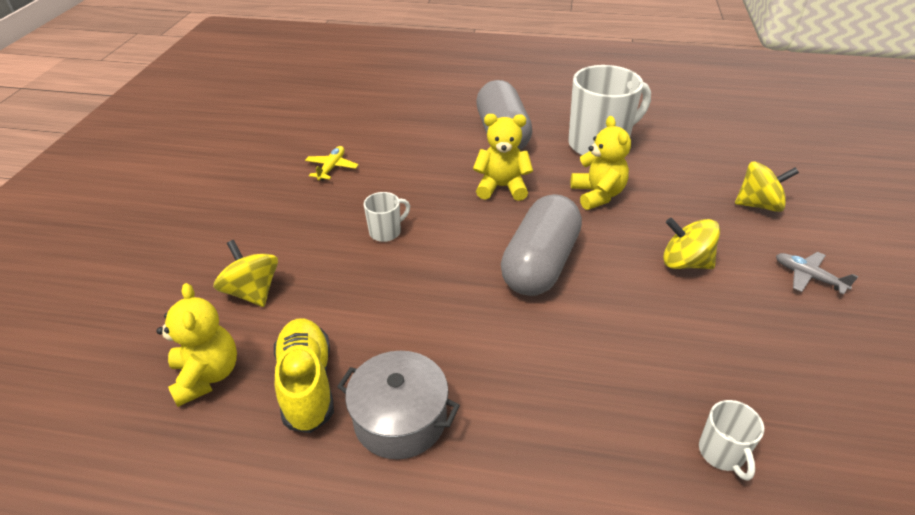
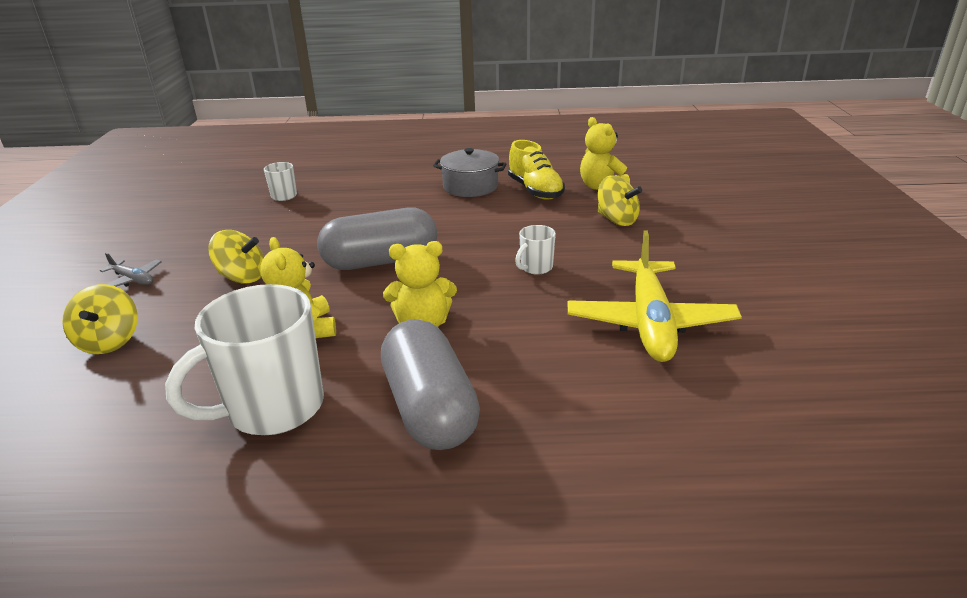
camera: 170 degrees right, 10 degrees down
yellow plane [305,146,359,181] -> yellow plane [568,230,742,362], size x2.27
grey capsule [501,194,582,296] -> grey capsule turned 60 degrees clockwise [317,208,437,270]
yellow spinning top [735,162,799,212] -> yellow spinning top turned 90 degrees counterclockwise [62,284,138,354]

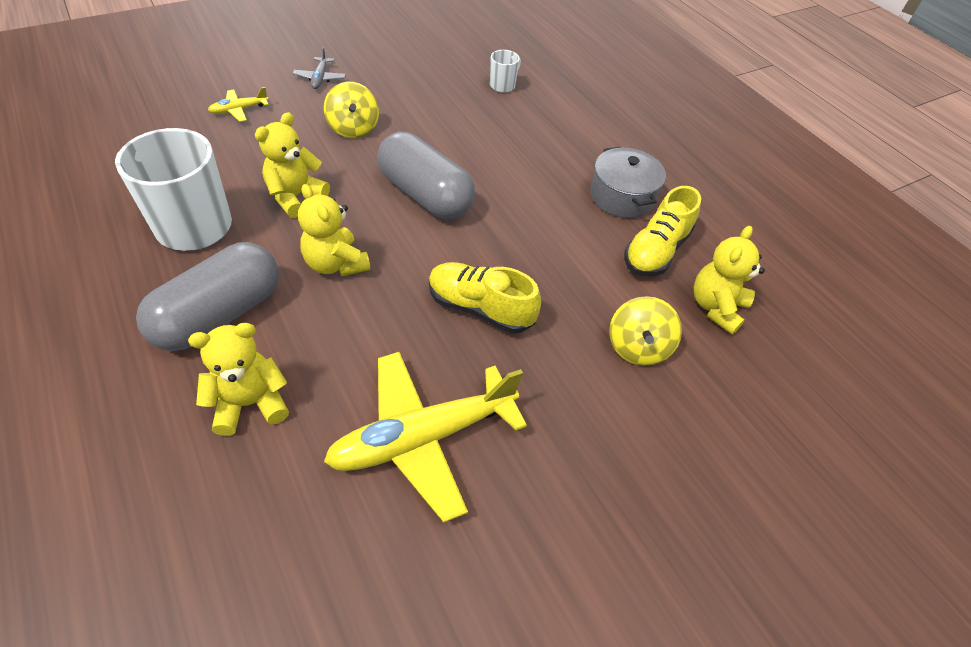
camera: 55 degrees right, 20 degrees up
yellow spinning top [62,284,138,354] -> yellow plane [208,87,269,122]
white mug [515,225,556,275] -> yellow shoe [429,262,541,333]
none -> yellow teddy bear [188,322,289,436]

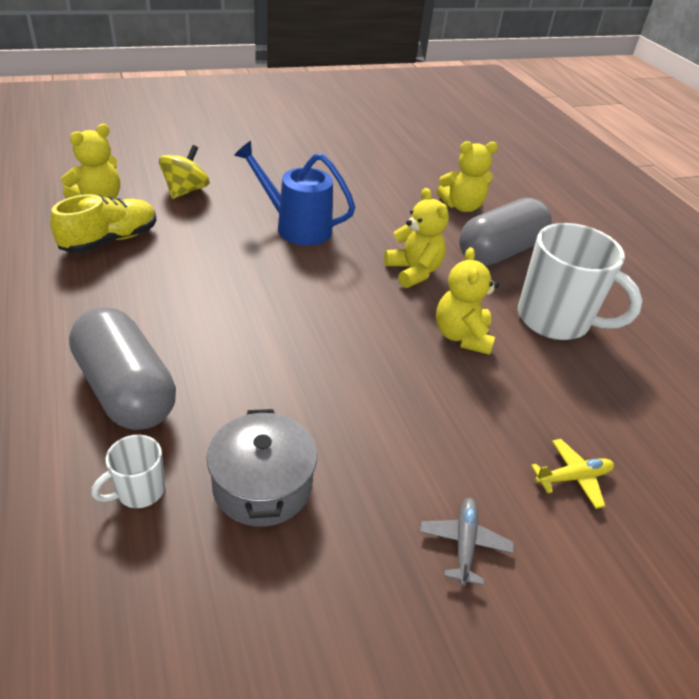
camera: 170 degrees left, 10 degrees down
yellow teddy bear [255,112,330,218] -> yellow teddy bear turned 135 degrees clockwise [436,247,499,355]
yellow spinning top [324,82,379,138] -> none
yellow plane [324,352,527,523] -> none
grey capsule [377,132,475,219] -> grey capsule moved to [69,307,176,430]
yellow shoe [429,262,541,333] -> blue watering can [234,141,355,245]
grey pot [590,147,666,218] -> grey pot moved to [207,409,317,527]

